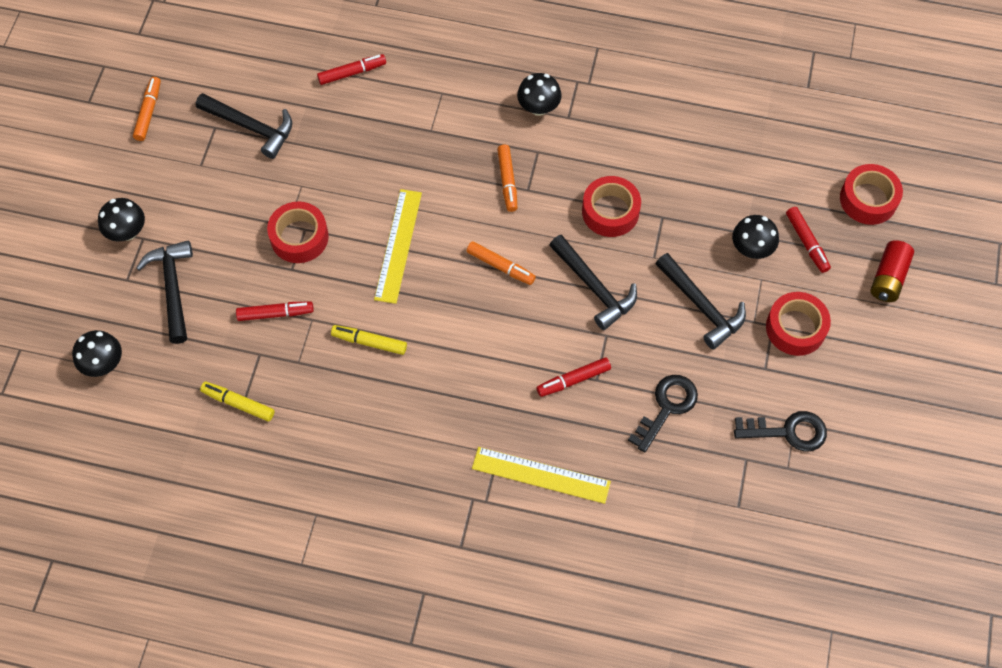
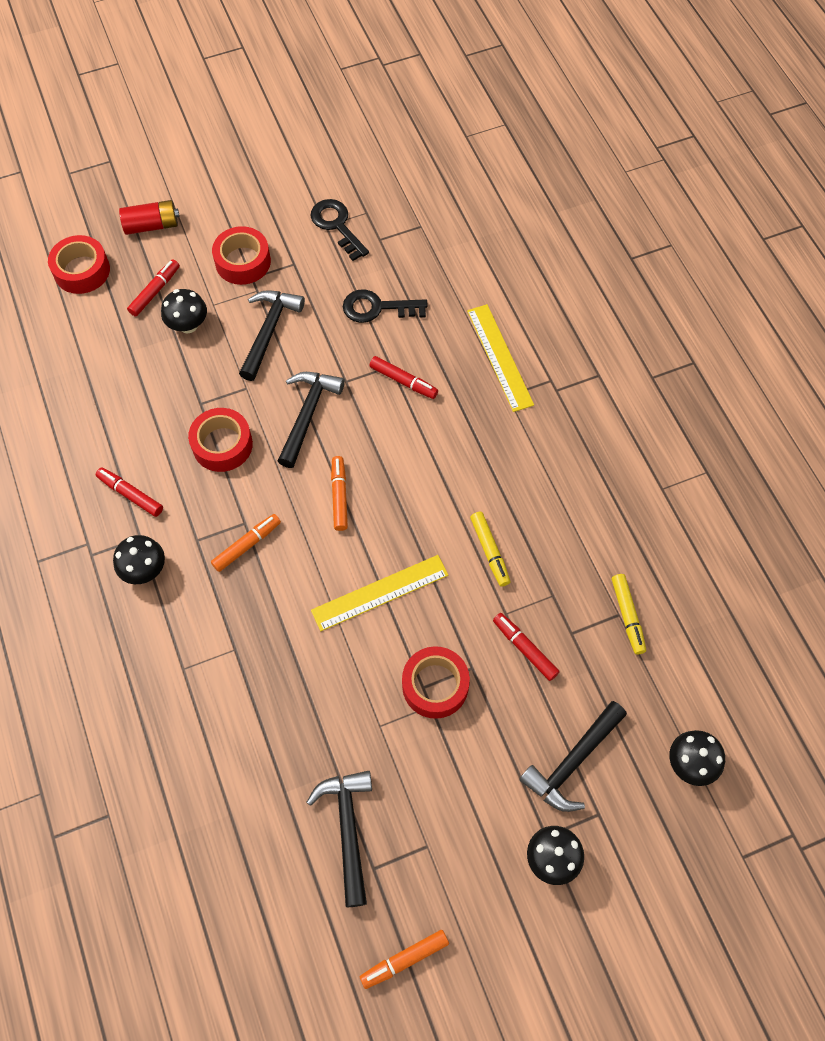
camera: 125 degrees left, 0 degrees up
red marker [317,54,386,85] -> red marker moved to [96,467,163,517]

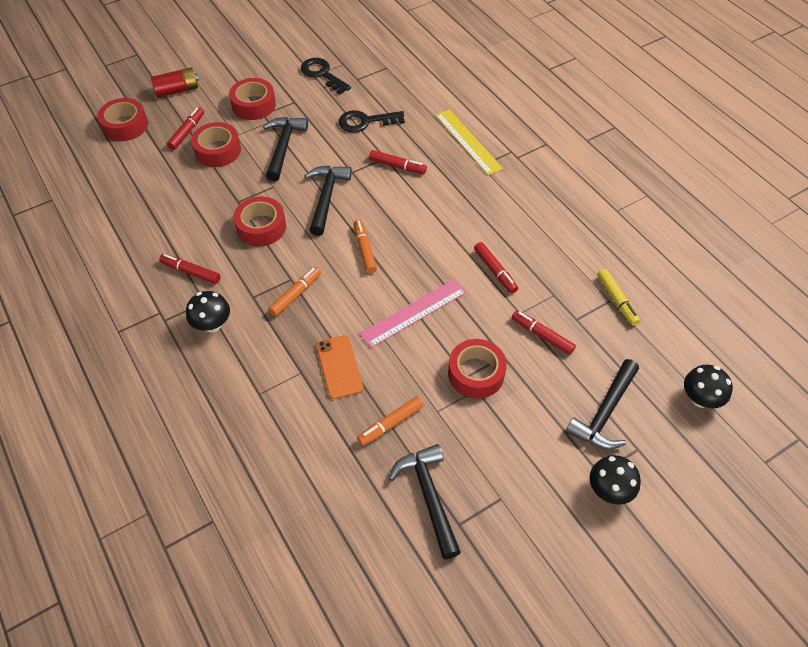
camera: 10 degrees left, 10 degrees down
black mushroom [161,289,207,334] -> red tape [191,122,241,167]
yellow ruler [311,555,448,631] -> pink ruler [359,279,466,348]
orange marker [360,930,449,989] -> orange marker moved to [357,396,424,446]
yellow marker [470,512,510,587] -> red marker [474,242,518,294]
none -> orange phone [316,335,363,399]

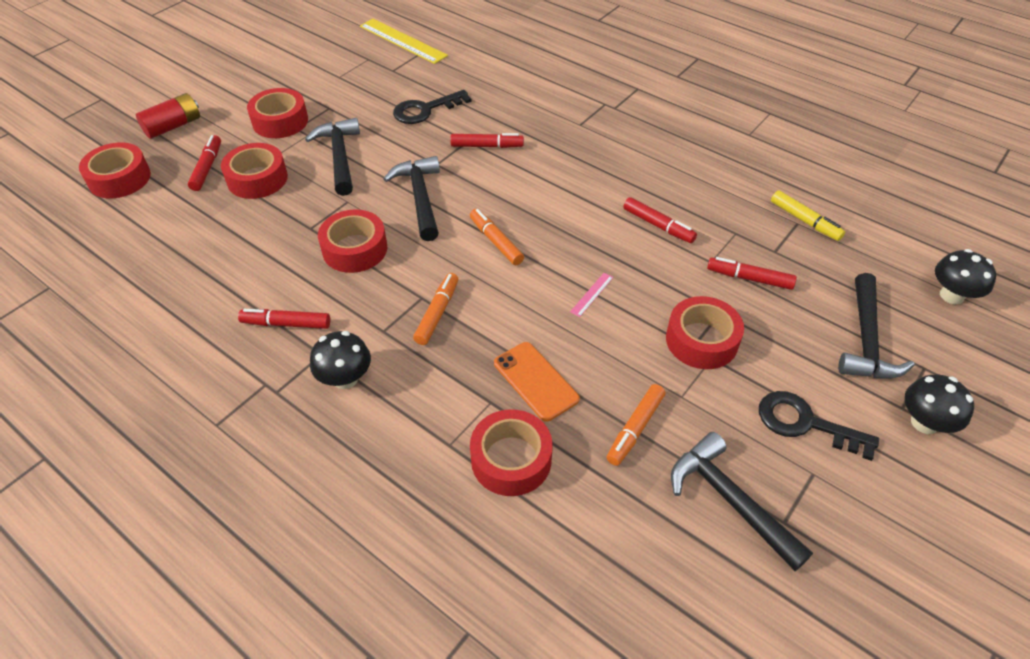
camera: 20 degrees left, 5 degrees down
black key [301,58,351,94] -> black key moved to [759,391,879,461]
pink ruler [359,279,466,348] -> pink ruler [570,273,613,317], size x0.44
yellow ruler [435,109,503,175] -> yellow ruler moved to [360,19,448,64]
none -> red tape [470,409,553,496]

